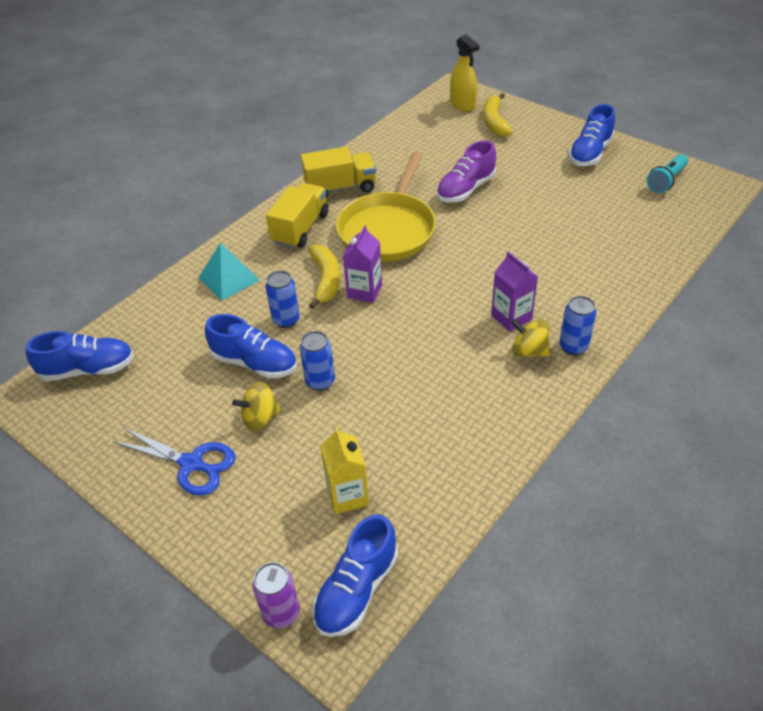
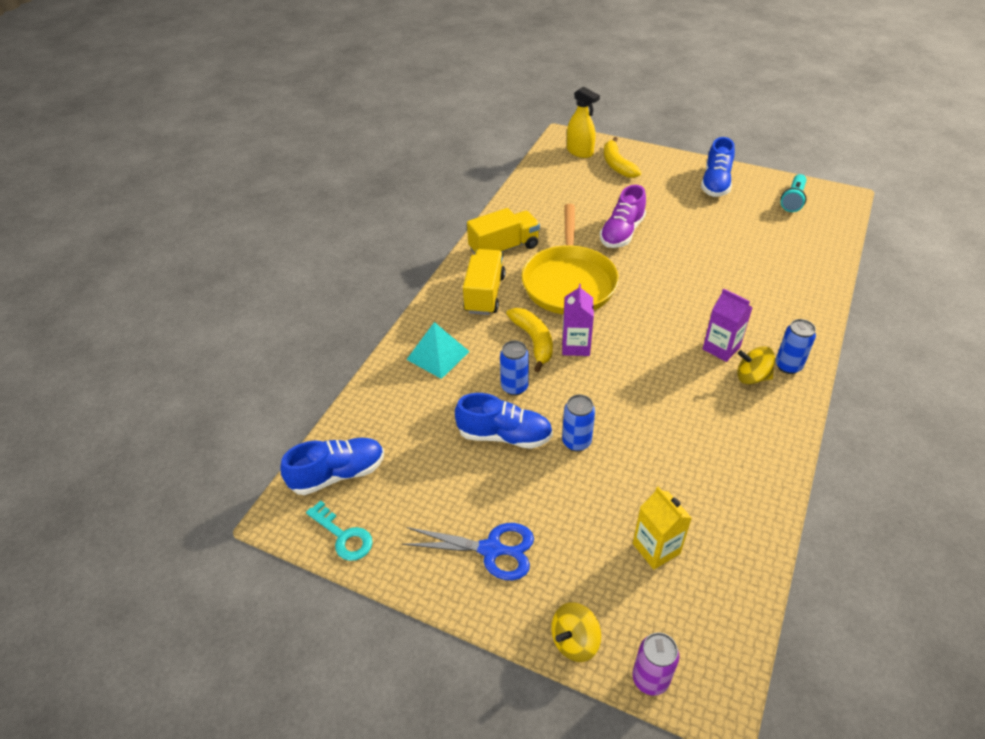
camera: 15 degrees left, 0 degrees up
yellow spinning top [232,381,281,431] -> yellow spinning top moved to [551,602,601,662]
blue shoe [312,514,398,637] -> none
none -> turquoise key [306,500,373,561]

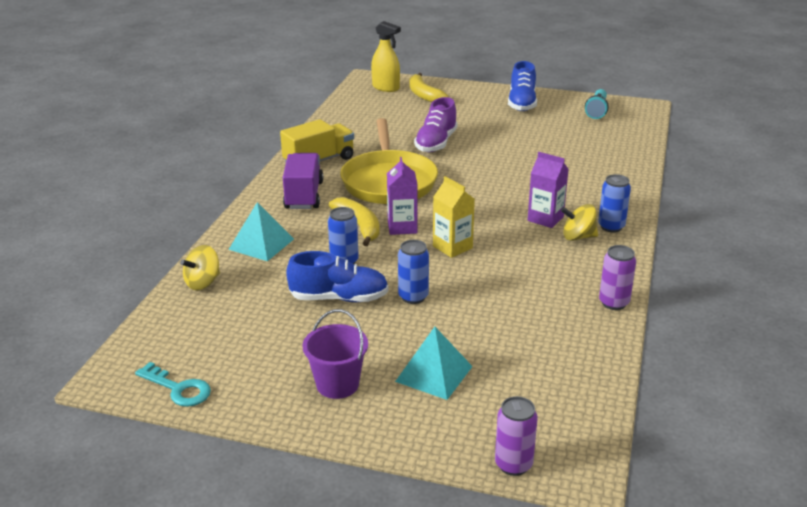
camera: 10 degrees left, 15 degrees down
blue shoe [281,438,384,495] -> none
blue scissors [402,523,534,580] -> purple bucket [302,309,368,399]
yellow truck [463,249,506,315] -> purple truck [283,153,323,209]
yellow spinning top [551,602,601,662] -> yellow spinning top moved to [180,245,220,290]
yellow carton [633,487,692,570] -> yellow carton moved to [433,176,475,258]
none -> turquoise pyramid [395,327,473,400]
none -> purple can [599,245,636,310]

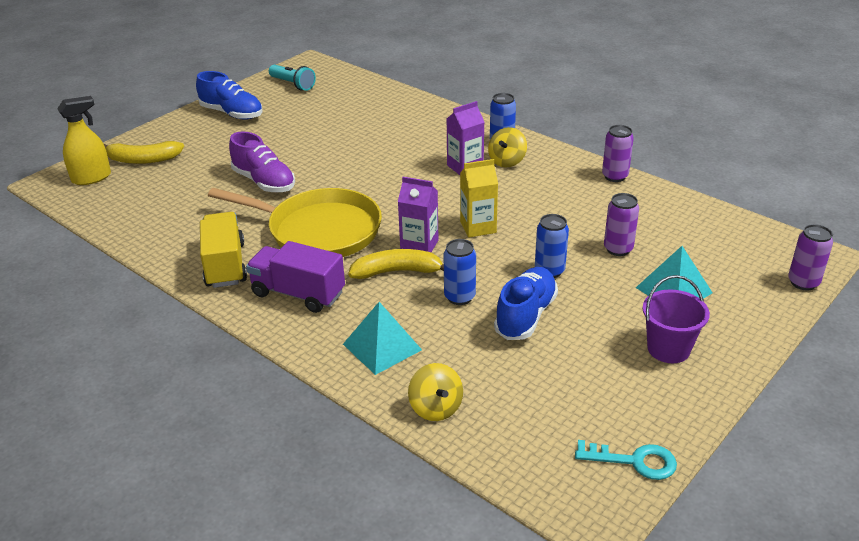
camera: 65 degrees left, 5 degrees up
turquoise key [135,362,211,407] -> turquoise key turned 45 degrees clockwise [575,440,677,480]
none -> purple can [604,193,639,256]

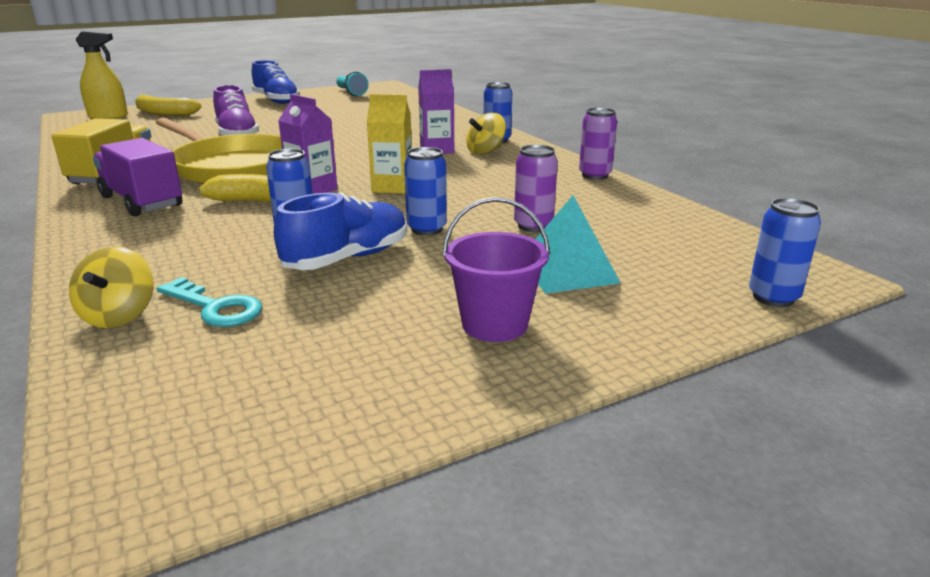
camera: 20 degrees right, 10 degrees down
turquoise pyramid [343,302,422,375] -> none
turquoise key [575,440,677,480] -> turquoise key moved to [157,277,263,327]
purple can [788,224,833,290] -> blue can [749,198,821,307]

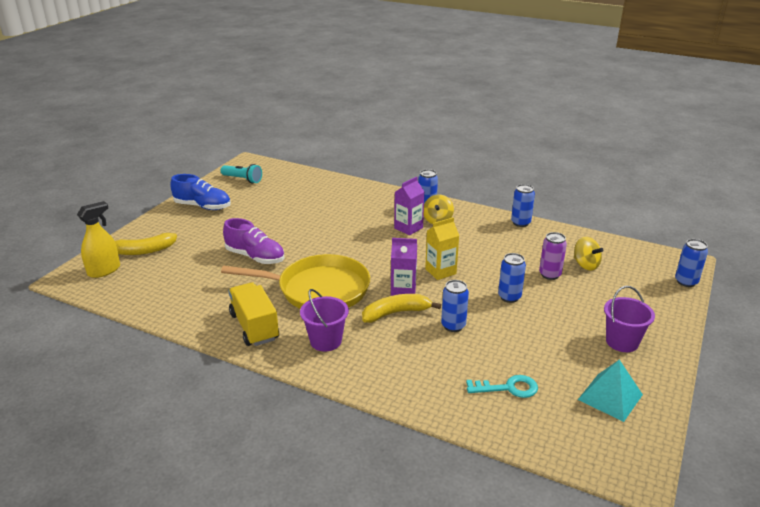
camera: 35 degrees left, 5 degrees up
yellow spinning top [69,247,154,328] -> yellow spinning top moved to [574,237,604,270]
purple truck [93,138,182,216] -> purple bucket [300,289,349,352]
blue shoe [274,193,407,270] -> none
turquoise pyramid [535,195,621,294] -> turquoise pyramid moved to [578,360,643,422]
purple can [579,107,617,180] -> blue can [511,184,535,227]

